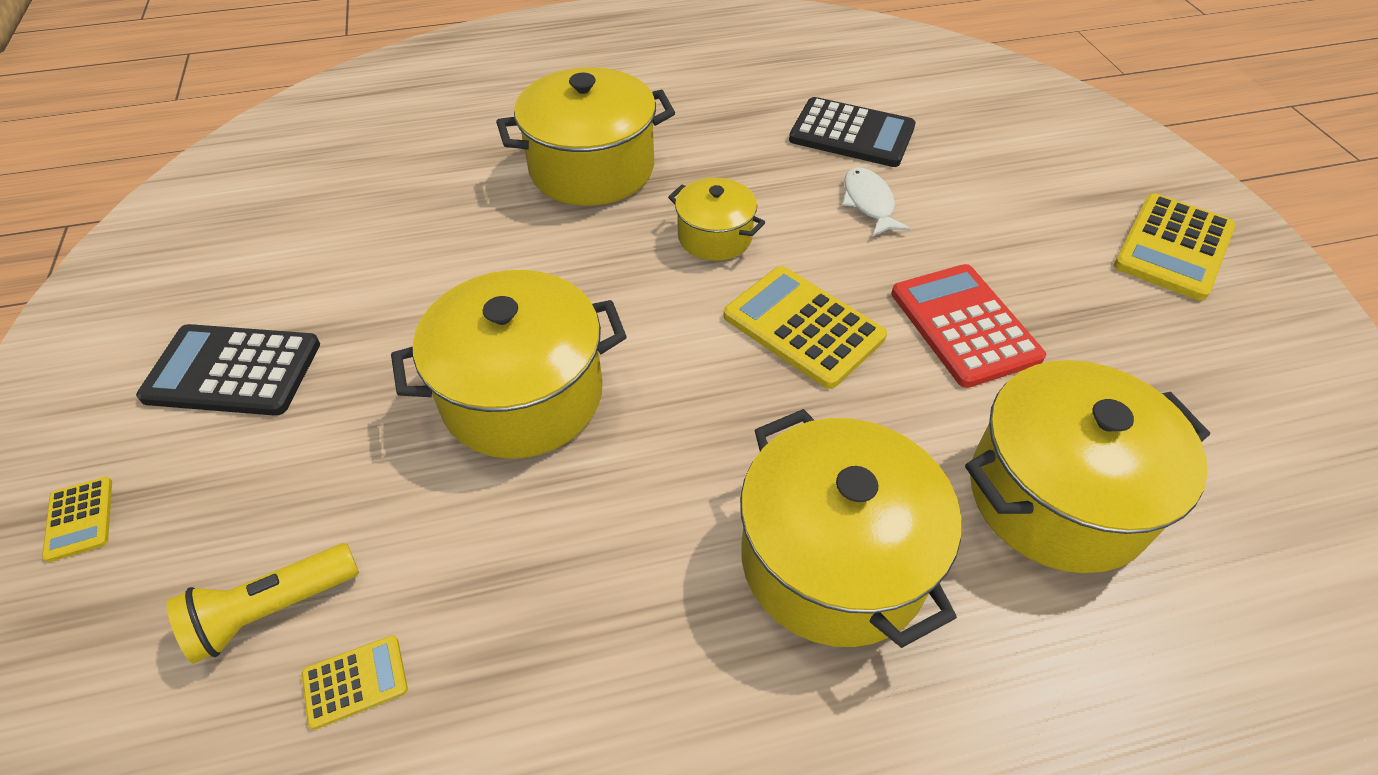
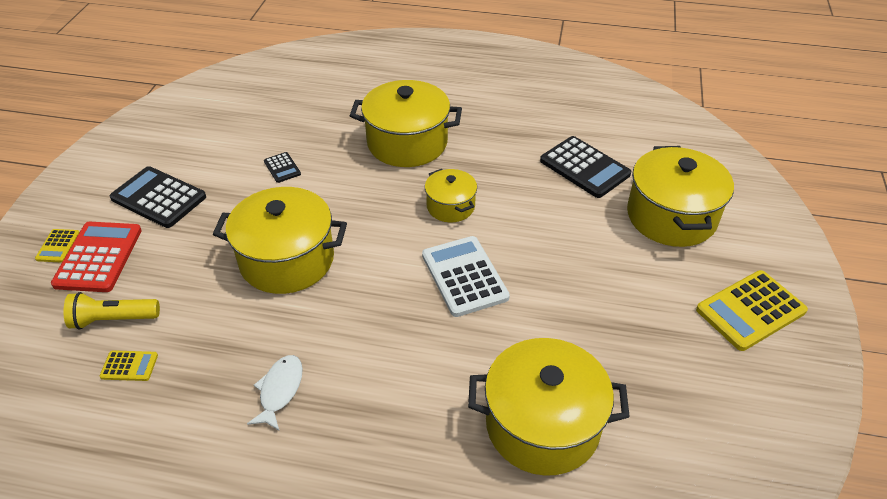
camera: 25 degrees right, 5 degrees down
yellow calculator [723,266,887,389] -> white calculator [422,236,510,317]
yellow pot [740,409,961,648] -> yellow pot moved to [627,146,734,247]
white fish [842,167,911,237] -> white fish moved to [247,355,303,430]
red calculator [891,264,1046,388] -> red calculator moved to [51,222,142,292]
none -> black calculator [264,152,301,183]

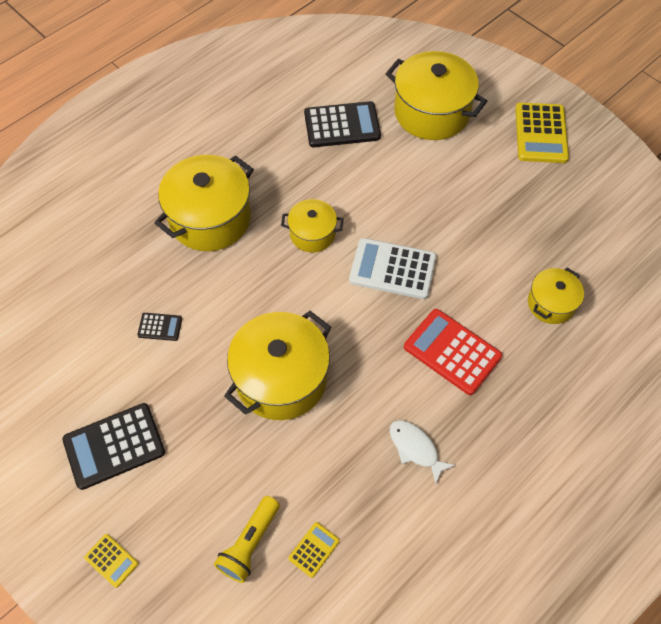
camera: 55 degrees left, 15 degrees up
red calculator [51,222,142,292] -> red calculator moved to [404,309,502,395]
yellow pot [468,338,630,476] -> yellow pot [528,267,584,324], size x0.55

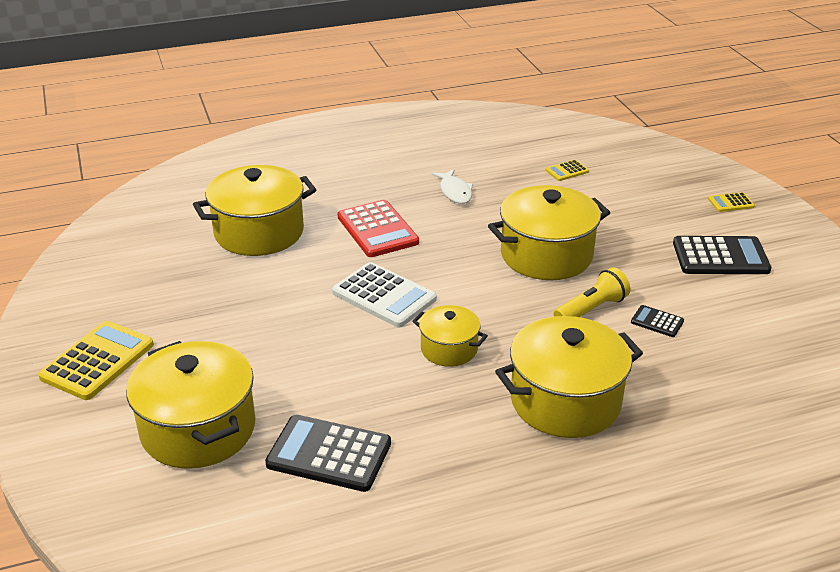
camera: 155 degrees left, 25 degrees down
yellow calculator [84,534,138,588] -> yellow calculator turned 75 degrees counterclockwise [708,192,755,212]
yellow flashlight [214,496,280,583] -> yellow flashlight moved to [554,267,630,317]
yellow pot [528,267,584,324] -> yellow pot [193,165,316,256], size x1.82

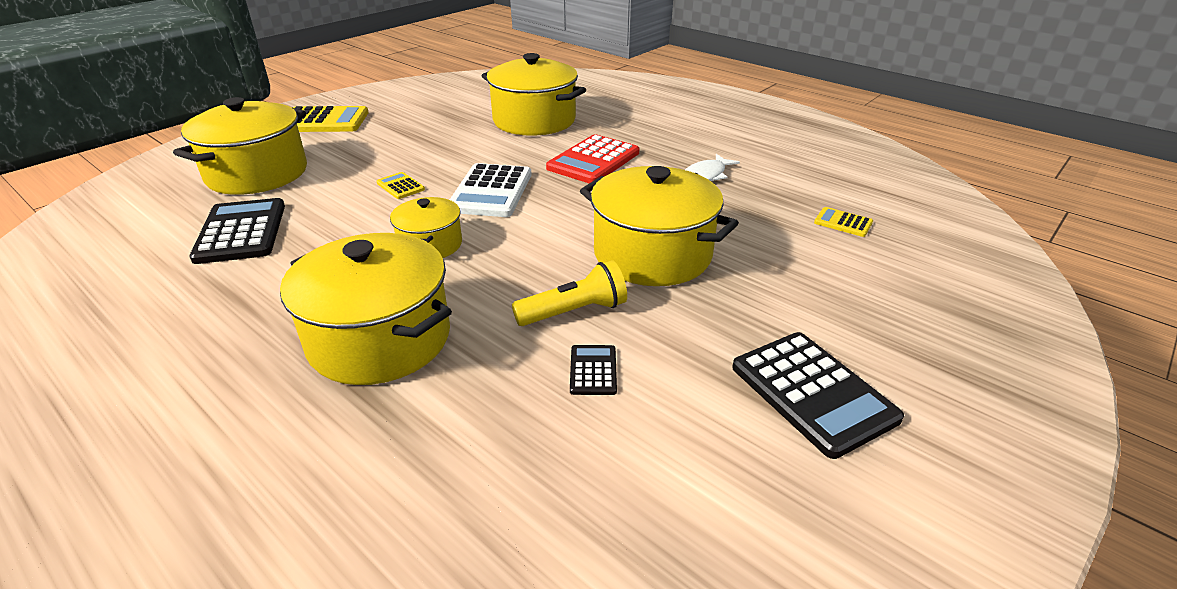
camera: 60 degrees right, 0 degrees up
yellow flashlight [554,267,630,317] -> yellow flashlight turned 45 degrees counterclockwise [512,260,627,326]
yellow calculator [708,192,755,212] -> yellow calculator moved to [376,172,425,199]

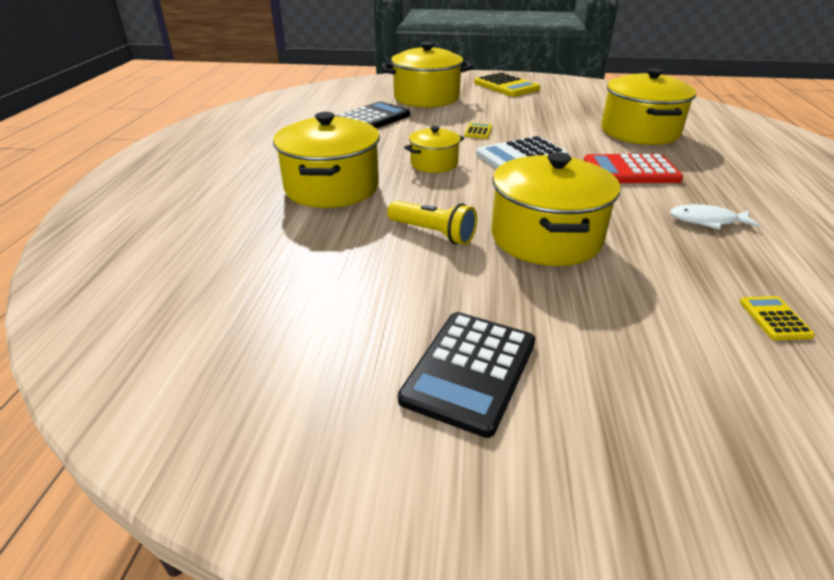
camera: 55 degrees right, 0 degrees up
black calculator [570,345,617,395] -> none

